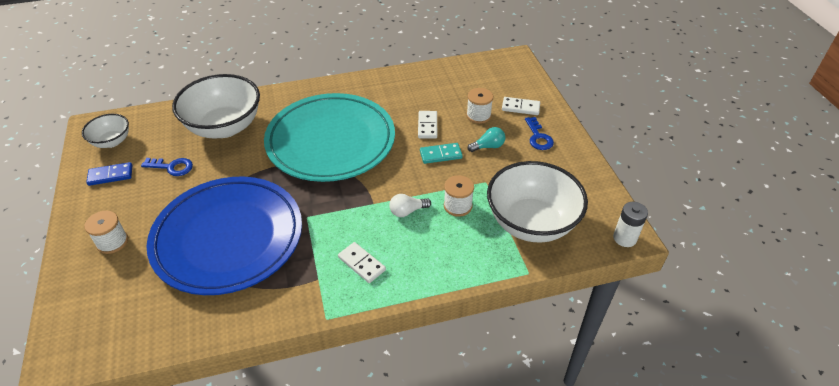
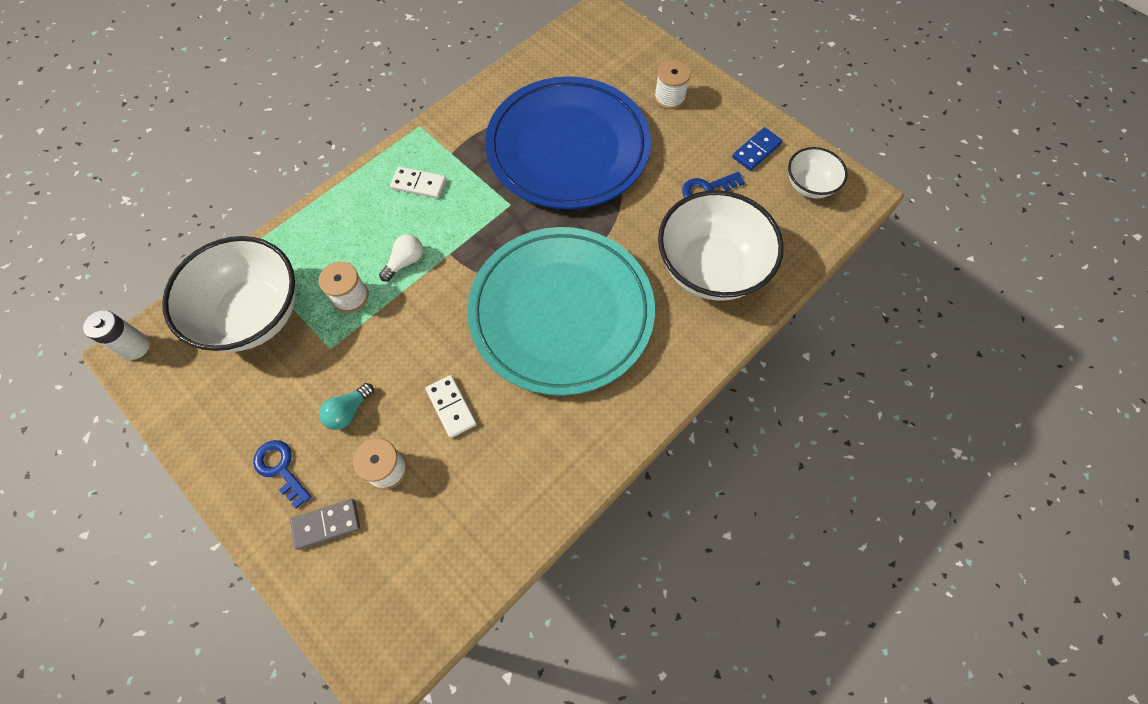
camera: 150 degrees right, 20 degrees up
turquoise domino [420,143,463,164] -> none
white domino [502,97,540,115] -> grey domino [290,499,360,550]

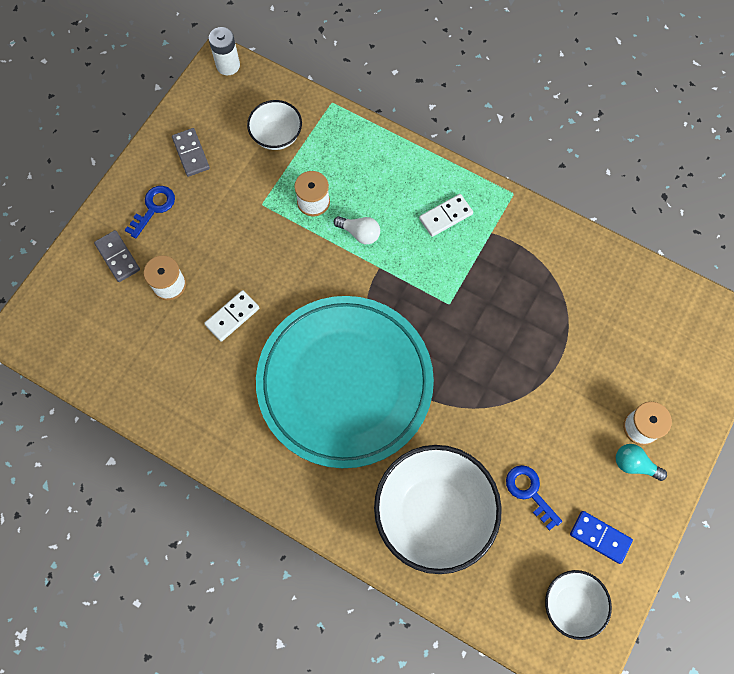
camera: 75 degrees right, 5 degrees up
white bowl [162,236,296,352] -> white bowl [247,100,302,150], size x0.52
turquoise light bulb [319,383,374,430] -> turquoise light bulb moved to [616,444,667,481]
white domino [390,167,446,199] -> white domino turned 60 degrees clockwise [419,194,473,237]
blue plate [485,76,651,209] -> none
none -> grey domino [172,128,210,177]

